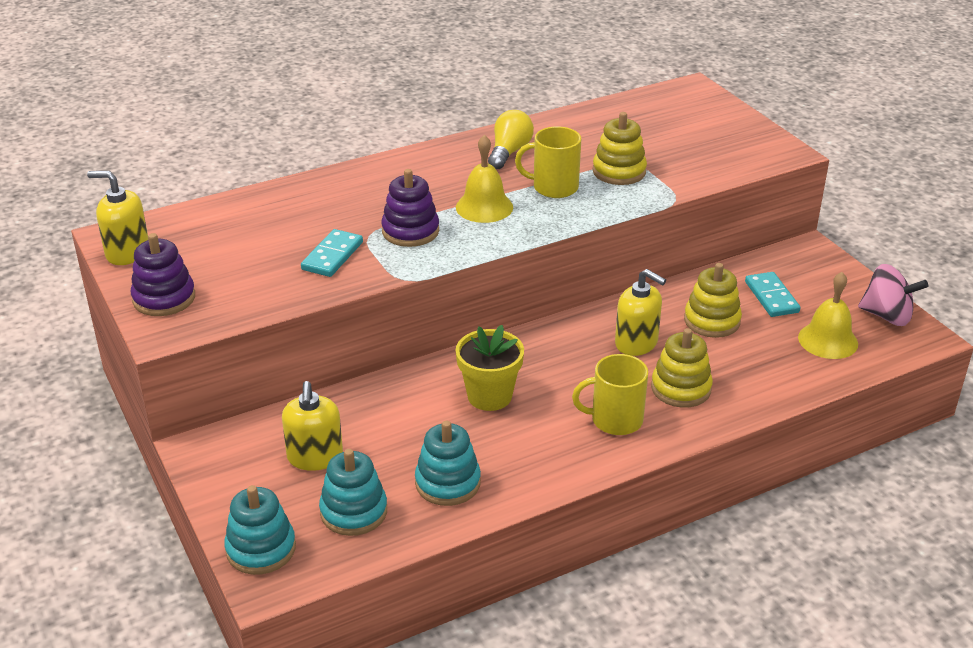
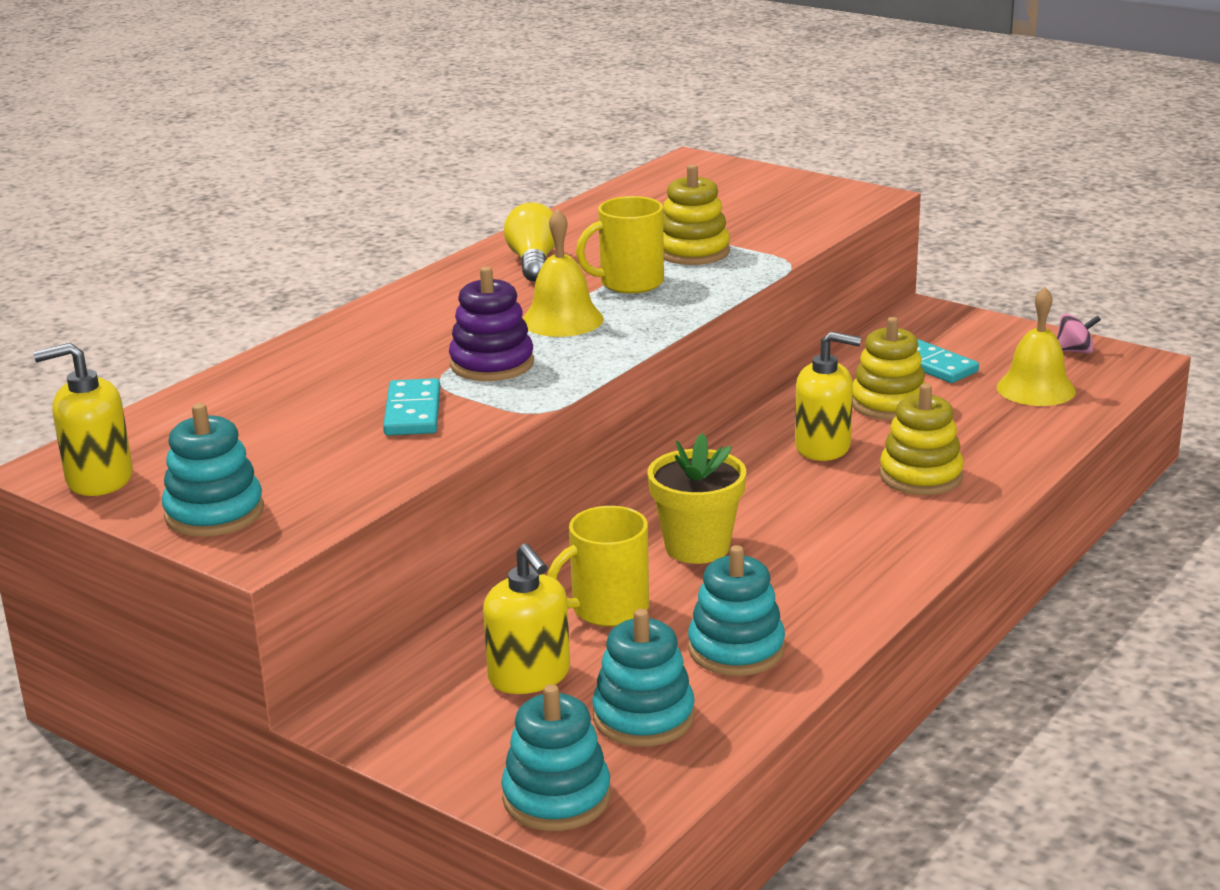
camera: 25 degrees left, 10 degrees down
purple stacking toy [131,233,195,316] -> turquoise stacking toy [162,403,264,537]
yellow mug [572,354,648,435] -> yellow mug moved to [547,506,649,627]
pink spinning top [858,264,928,326] -> pink spinning top [1056,313,1101,354], size x0.57

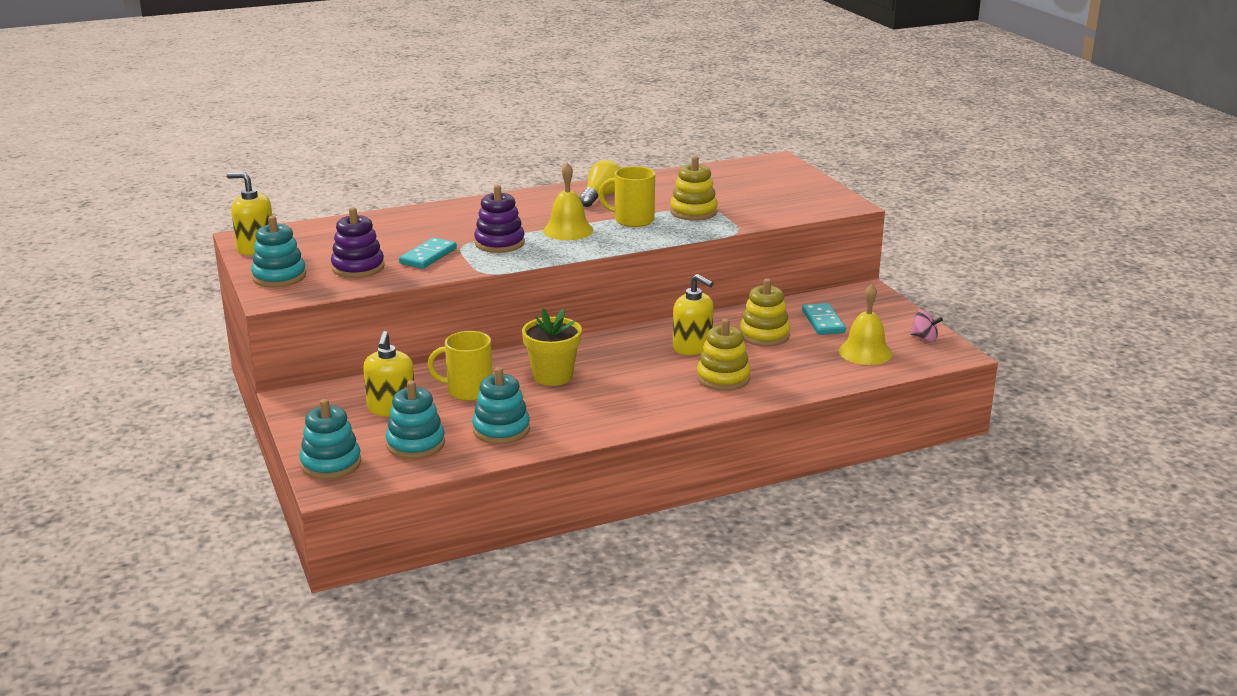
camera: 30 degrees right, 0 degrees up
none -> purple stacking toy [331,207,385,278]

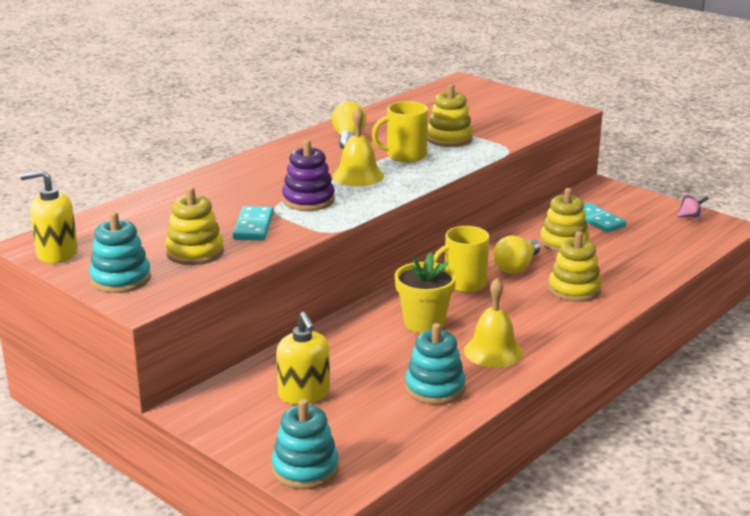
camera: 25 degrees left, 0 degrees up
purple stacking toy [331,207,385,278] -> yellow stacking toy [165,187,224,265]
turquoise stacking toy [386,380,445,459] -> none
yellow mug [428,331,492,401] -> yellow mug moved to [434,226,489,292]
yellow soap dispenser [673,274,713,355] -> yellow light bulb [493,235,540,274]
yellow bell [839,284,892,365] -> yellow bell moved to [464,278,523,368]

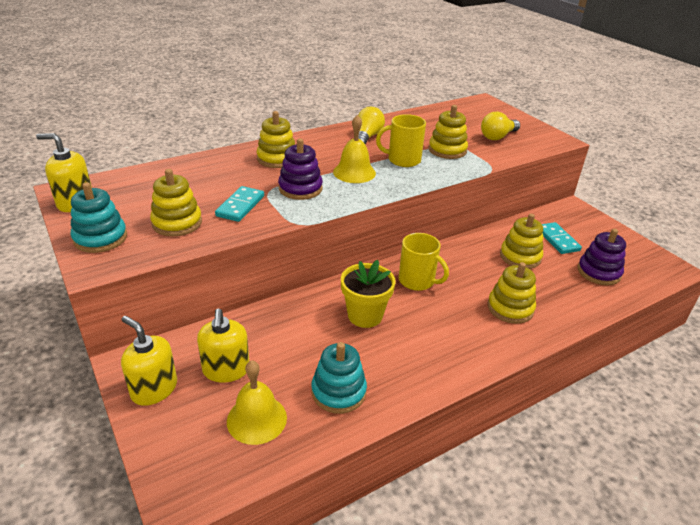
camera: 15 degrees right, 10 degrees up
turquoise stacking toy [272,399,339,489] -> none
yellow mug [434,226,489,292] -> yellow mug turned 135 degrees counterclockwise [399,233,449,291]
yellow bell [464,278,523,368] -> yellow bell moved to [227,360,287,445]
yellow light bulb [493,235,540,274] -> yellow light bulb moved to [481,112,520,140]
pink spinning top [677,193,708,220] -> none
none -> yellow soap dispenser [121,316,177,406]
none -> yellow stacking toy [257,111,295,168]
none -> purple stacking toy [578,229,626,285]

